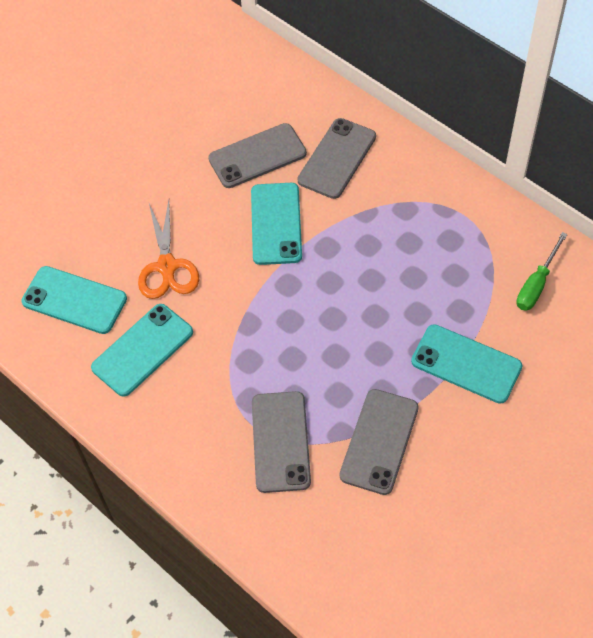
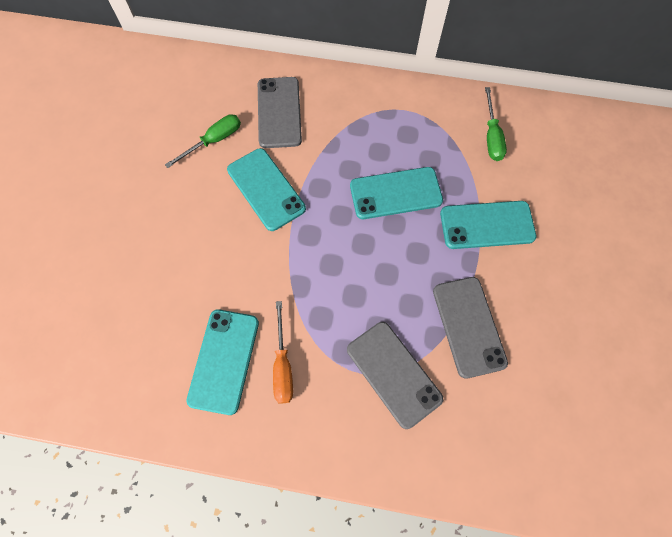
camera: 35 degrees left, 10 degrees up
turquoise phone [21,266,127,334] -> turquoise phone moved to [350,167,443,219]
orange scissors [138,200,199,299] -> none
grey phone [208,123,307,188] -> green screwdriver [165,114,241,168]
none -> orange screwdriver [273,301,293,404]

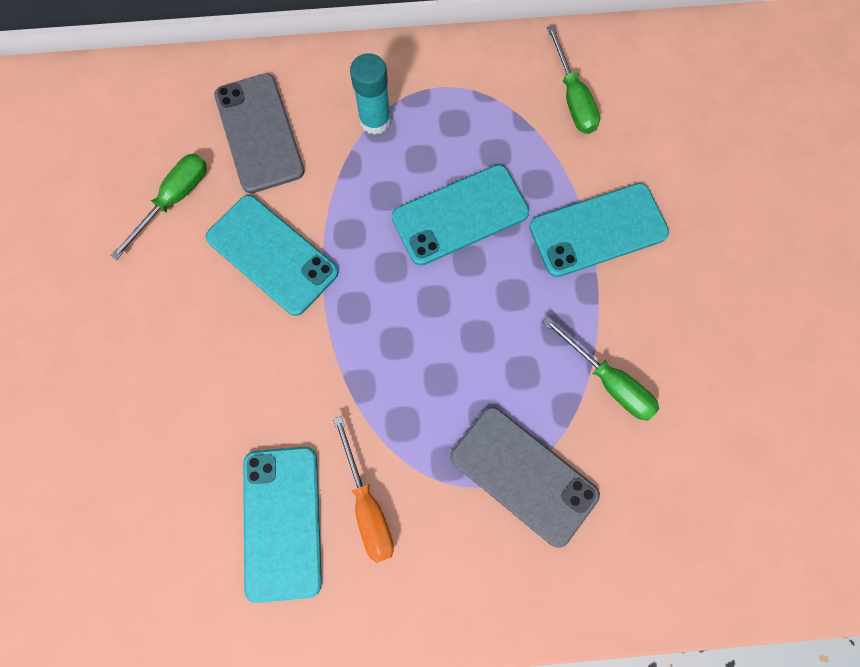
camera: 15 degrees left, 5 degrees up
grey phone [433,277,508,379] -> green screwdriver [543,317,659,420]
none -> turquoise glue stick [350,53,391,135]

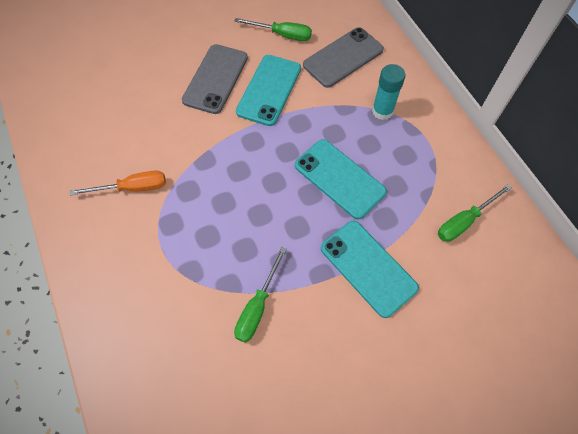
camera: 70 degrees right, 10 degrees down
turquoise phone [243,447,322,603] -> none
orange screwdriver [333,416,394,563] -> orange screwdriver turned 150 degrees counterclockwise [70,170,166,195]
grey phone [450,407,600,548] -> grey phone moved to [182,44,248,114]

